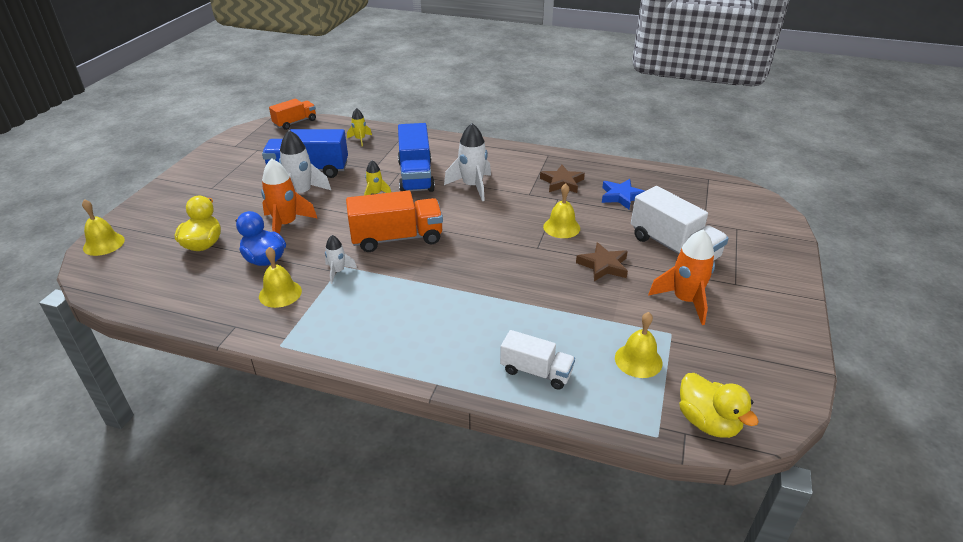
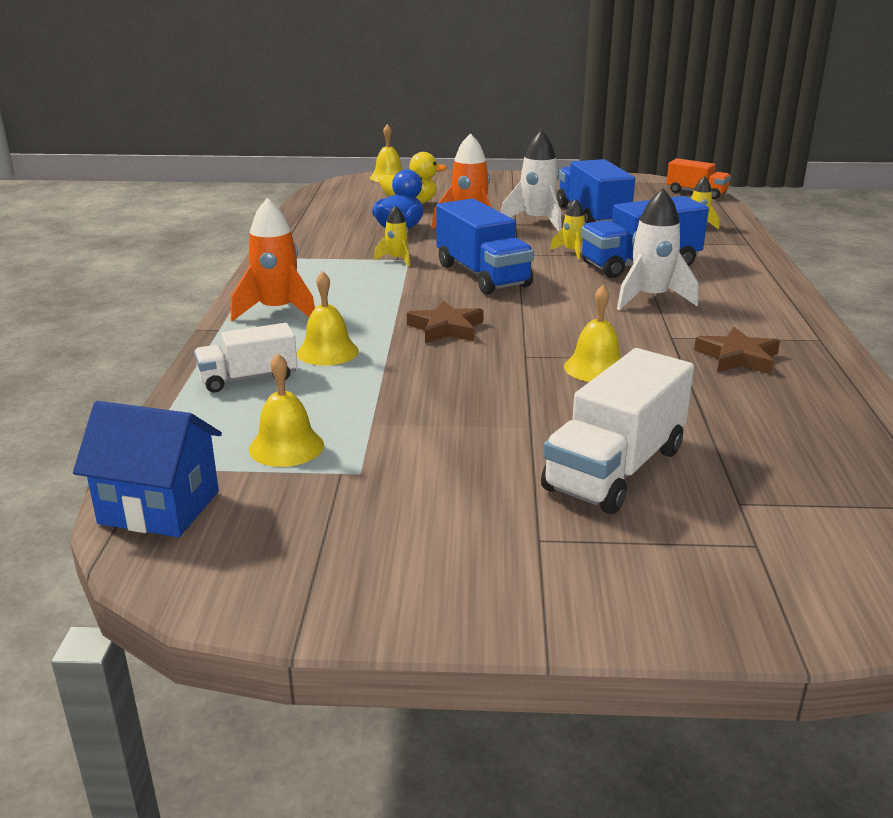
camera: 75 degrees right, 10 degrees down
yellow bell [259,247,302,308] -> yellow bell moved to [297,271,359,366]
white rocket [325,235,357,284] -> yellow rocket [374,205,410,267]
orange truck [346,191,443,252] -> blue truck [436,198,534,295]
white truck [500,330,575,390] -> white truck turned 60 degrees clockwise [194,323,298,392]
brown star [576,242,628,281] -> brown star moved to [407,300,484,343]
blue star [602,179,645,209] -> none
orange rocket [648,229,715,325] -> orange rocket moved to [231,198,315,321]
yellow duck [679,373,759,438] -> blue house [73,401,222,537]

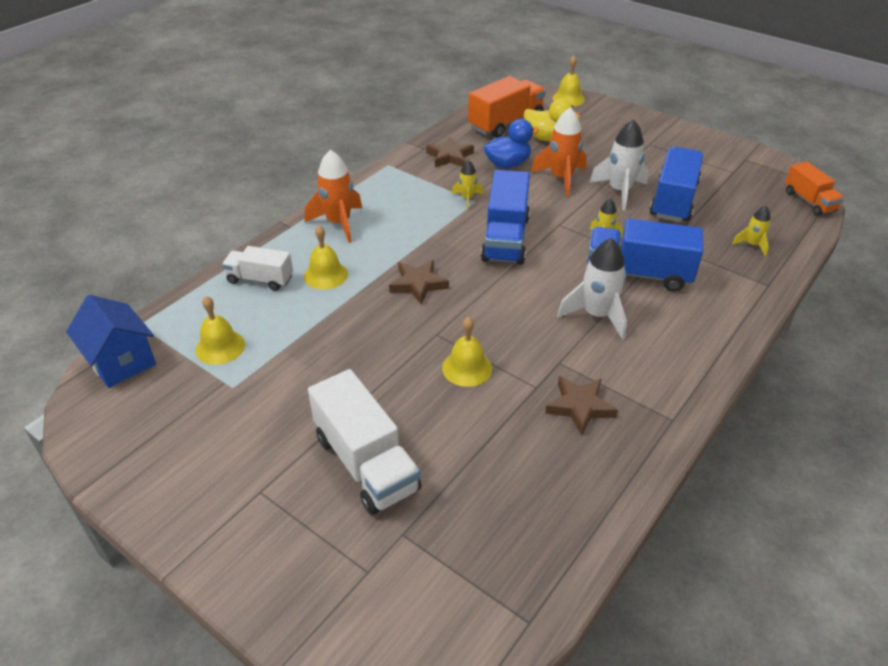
camera: 35 degrees right, 15 degrees up
white truck [541,348,694,514] -> white truck turned 105 degrees counterclockwise [308,369,421,515]
none -> brown star [426,137,474,167]
none -> orange truck [468,76,546,138]

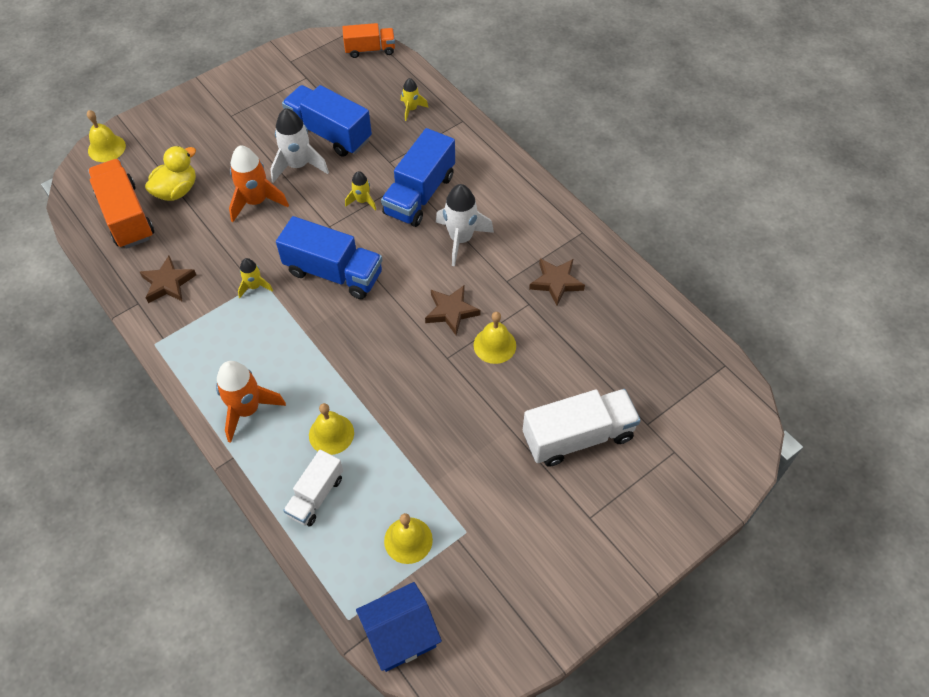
camera: 75 degrees left, 15 degrees up
brown star [389,260,449,305] -> brown star moved to [425,286,481,335]
blue duck [483,119,540,169] -> none

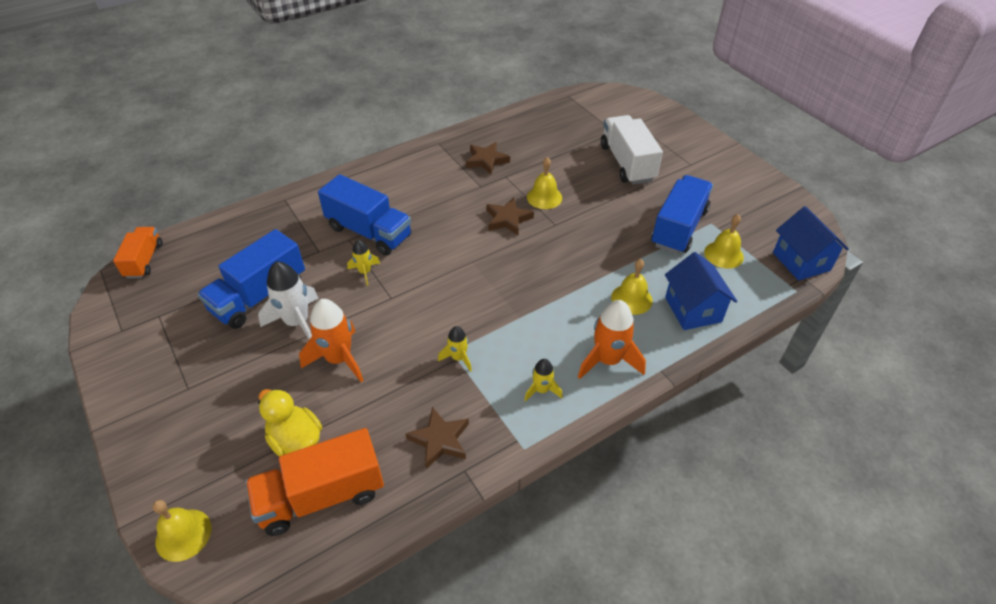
camera: 85 degrees left, 10 degrees down
blue truck [276,216,382,299] -> blue truck moved to [651,175,713,254]
white truck [283,450,343,527] -> blue house [665,252,737,330]
yellow rocket [401,78,428,121] -> yellow rocket moved to [524,359,563,402]
white rocket [436,184,494,266] -> none

